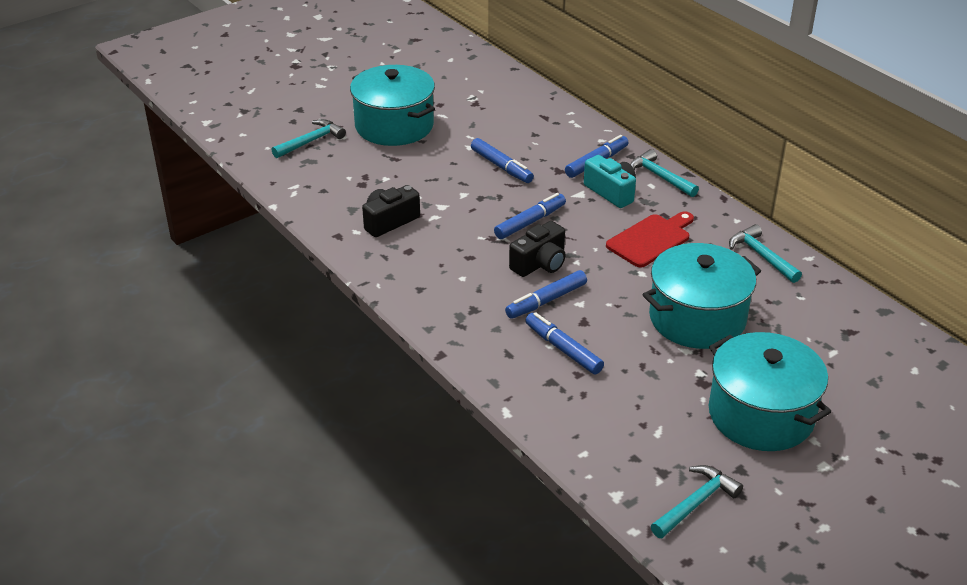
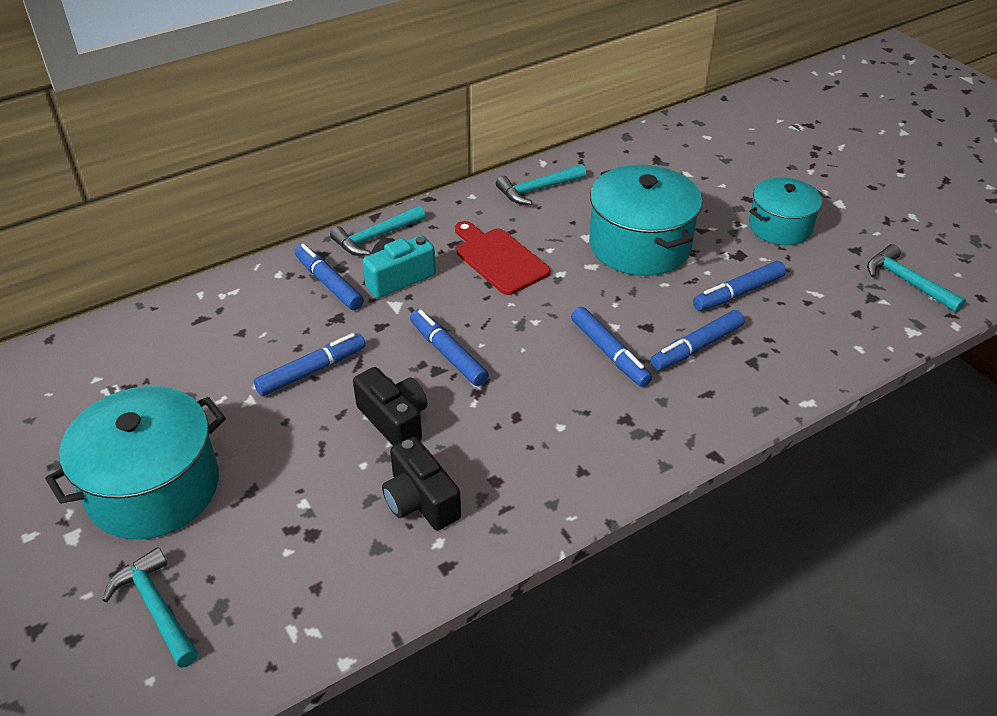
camera: 85 degrees left, 5 degrees up
black camera [509,221,566,277] -> black camera moved to [353,367,427,446]
turquoise pot [709,332,831,451] -> turquoise pot [749,177,823,245], size x0.63
none -> blue marker [693,261,786,311]

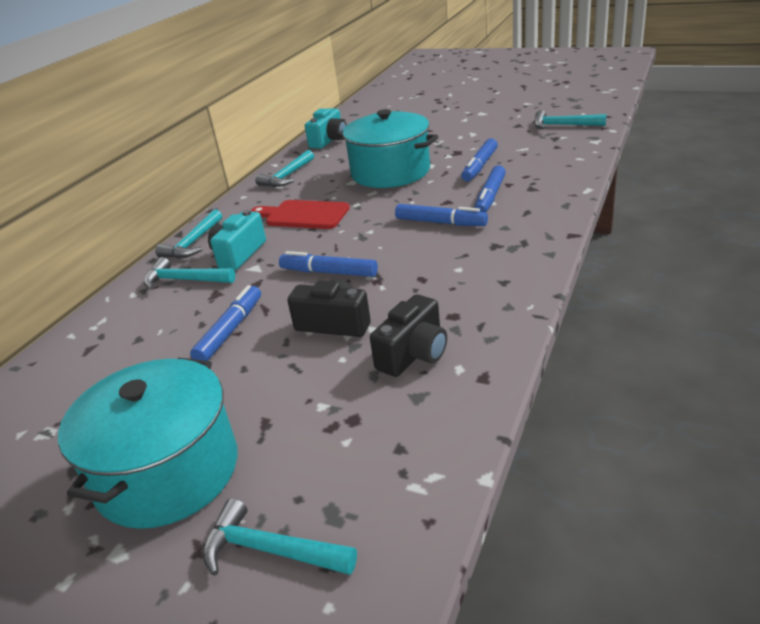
camera: 30 degrees left, 10 degrees down
blue marker [295,244,364,310] -> turquoise hammer [144,257,235,290]
black camera [382,437,461,531] -> black camera turned 75 degrees counterclockwise [370,294,447,377]
turquoise pot [749,177,823,245] -> none
none -> turquoise camera [305,108,347,149]

